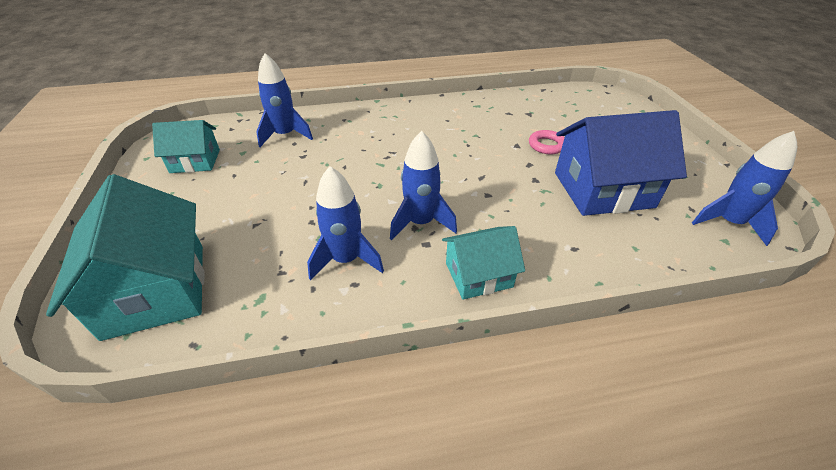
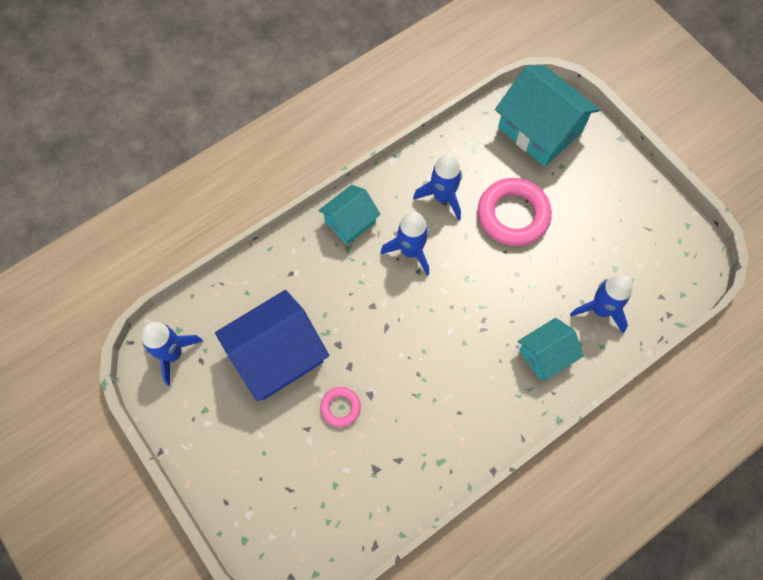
camera: 155 degrees right, 25 degrees up
turquoise house [152,120,220,173] -> turquoise house moved to [518,318,584,380]
none -> pink ring [478,178,552,246]

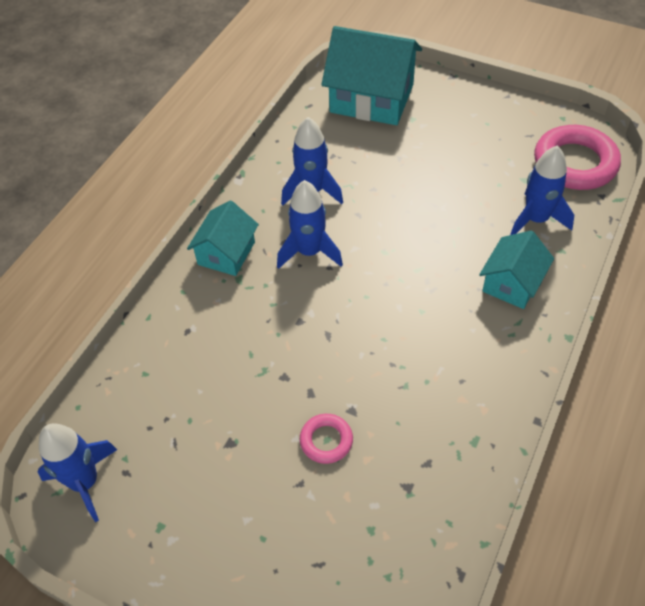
camera: 25 degrees left, 15 degrees down
blue house [215,290,329,401] -> none
pink ring [478,178,552,246] -> pink ring moved to [534,125,621,190]

